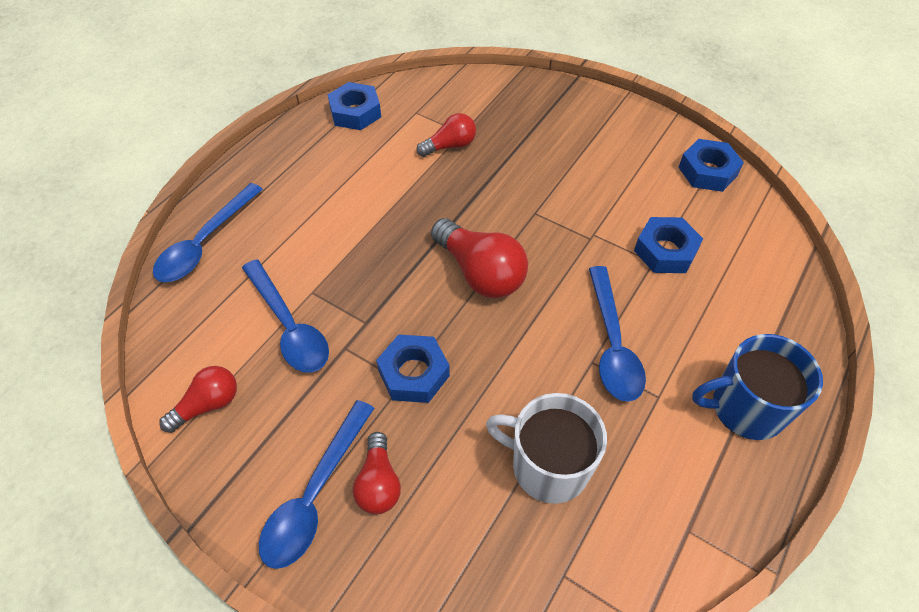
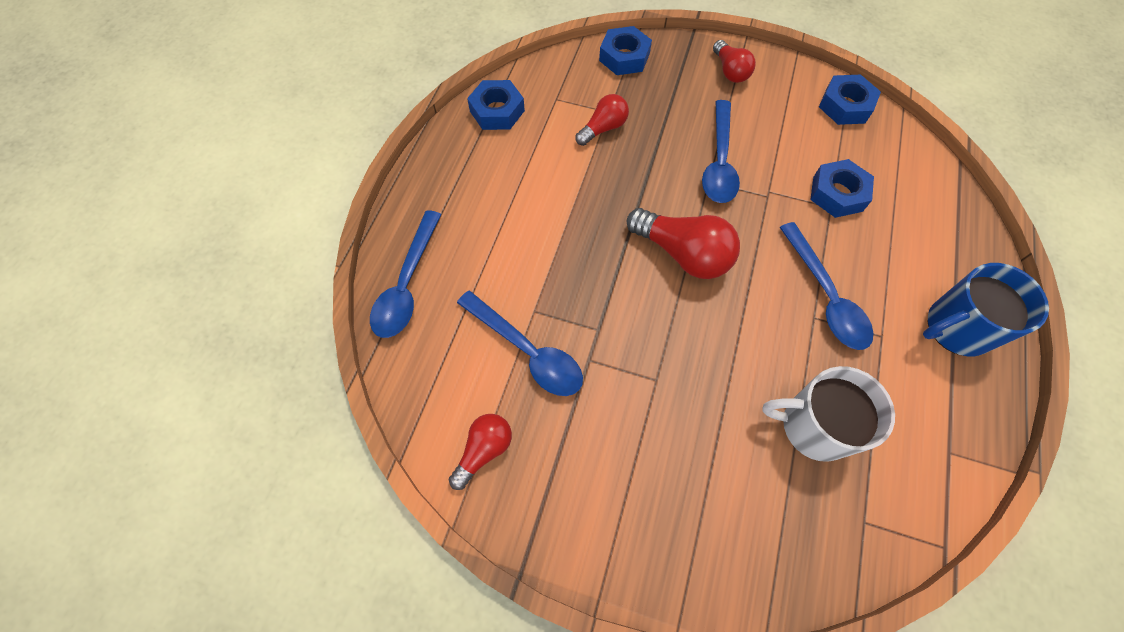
camera: 15 degrees left, 10 degrees up
blue spoon [259,400,374,569] -> blue spoon moved to [702,100,740,203]
red light bulb [353,432,401,514] -> red light bulb moved to [713,40,756,83]
blue nut [376,334,450,403] -> blue nut moved to [599,26,652,75]

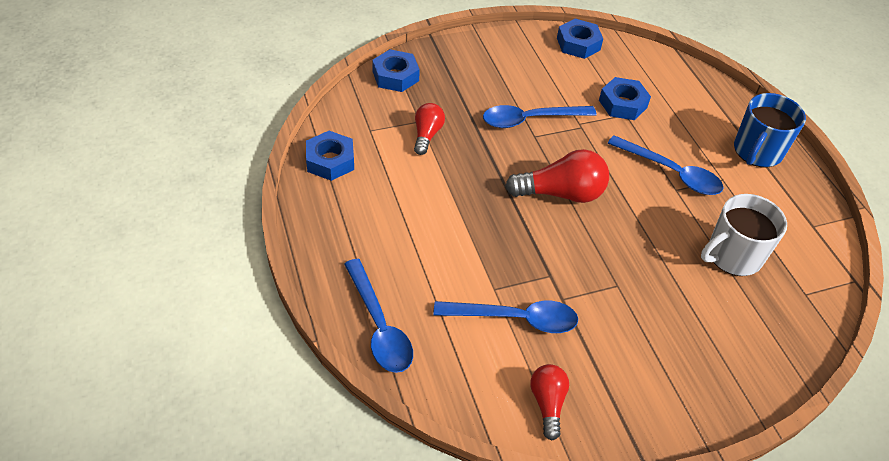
camera: 40 degrees left, 15 degrees down
blue spoon [702,100,740,203] -> blue spoon turned 105 degrees clockwise [483,105,596,128]
red light bulb [713,40,756,83] -> none

